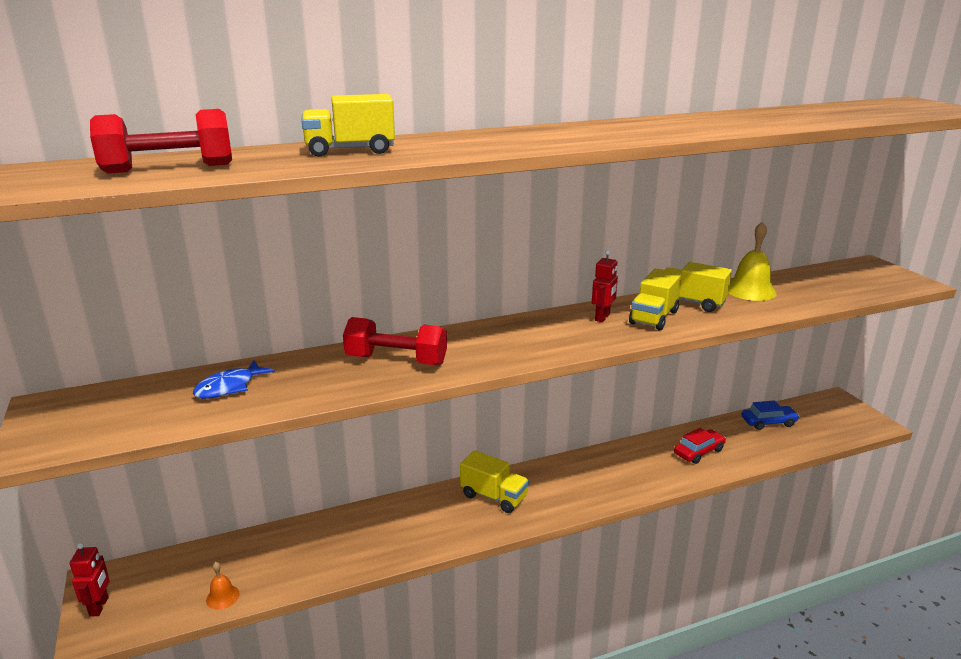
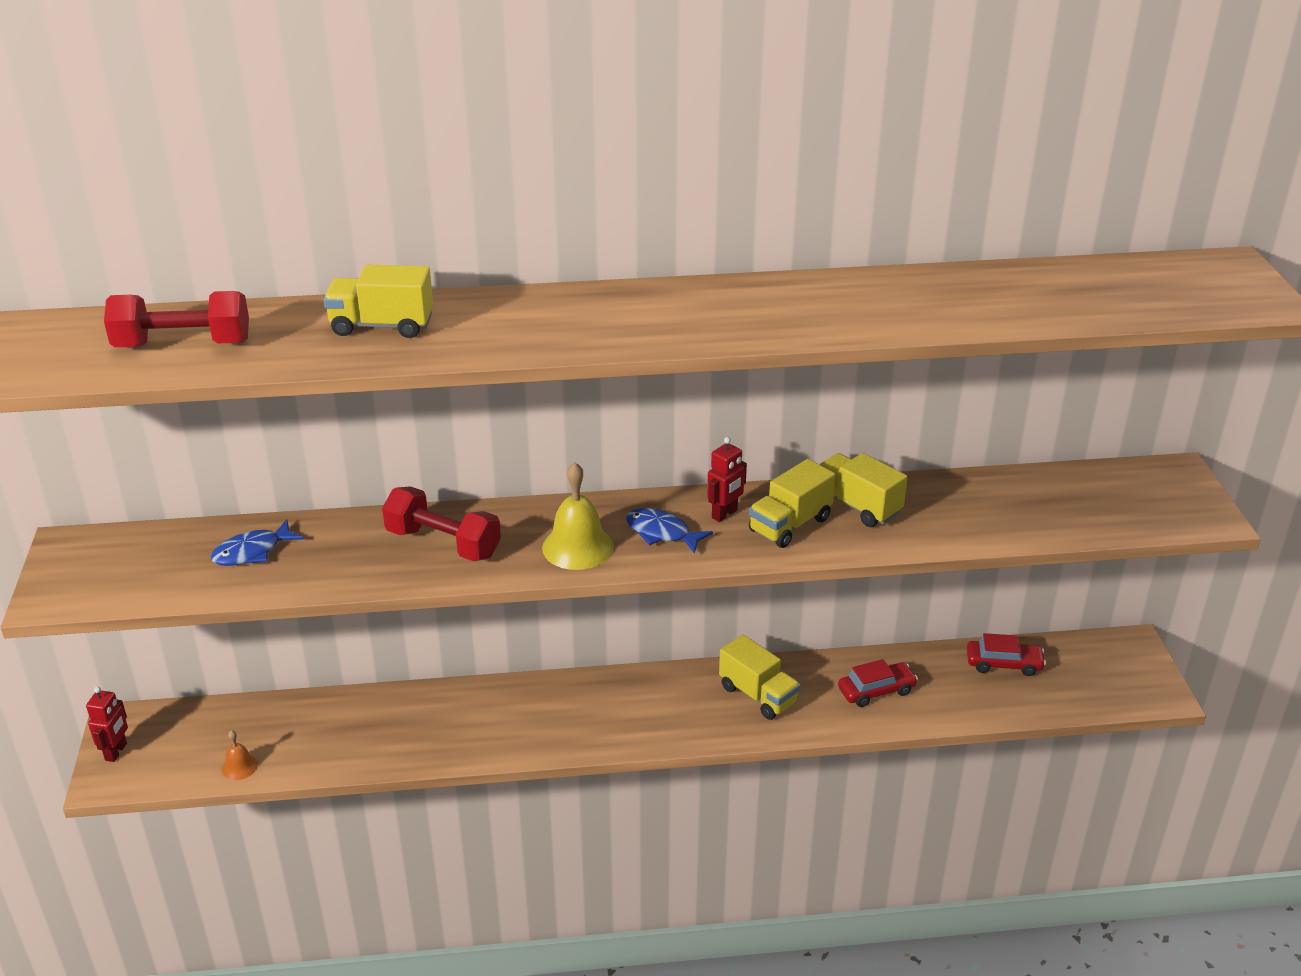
camera: 15 degrees right, 10 degrees up
yellow truck [460,450,529,513] -> yellow truck moved to [719,635,801,720]
yellow bell [728,221,777,301] -> yellow bell moved to [542,462,614,570]
blue car [741,400,799,430] -> red car [967,633,1046,676]
none -> blue fish [626,508,713,554]

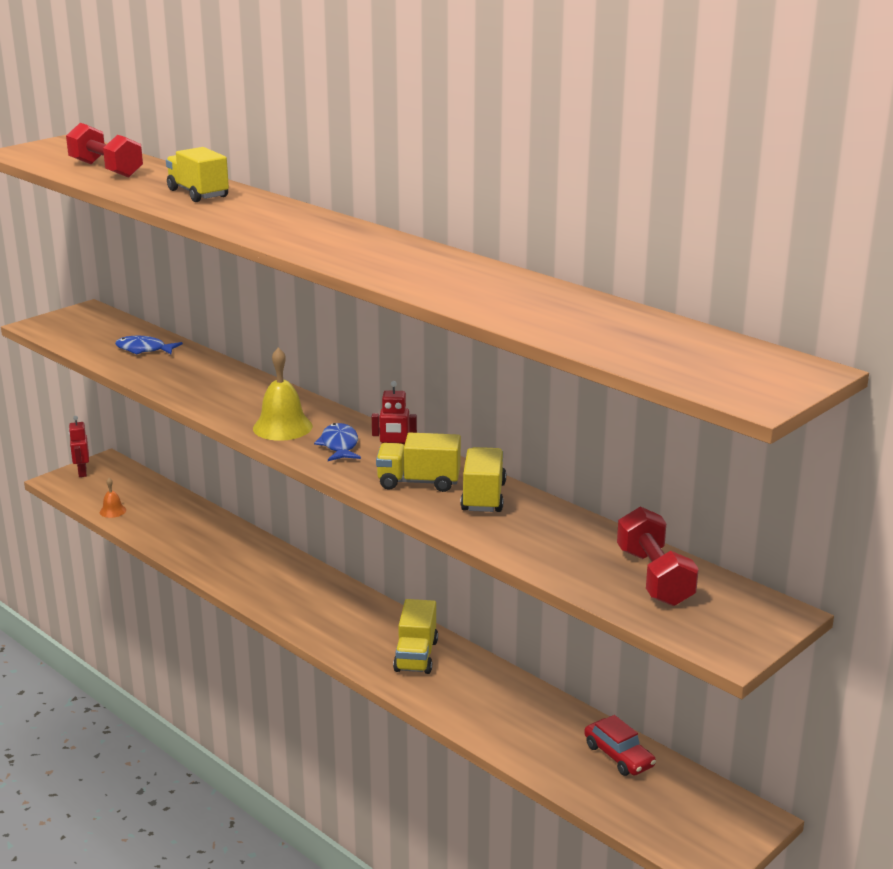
camera: 50 degrees right, 10 degrees down
red robot [86,687,128,762] -> red robot turned 105 degrees clockwise [69,416,89,477]
red dumbbell [382,486,501,561] -> red dumbbell moved to [617,506,699,606]
red car [838,659,918,707] -> none

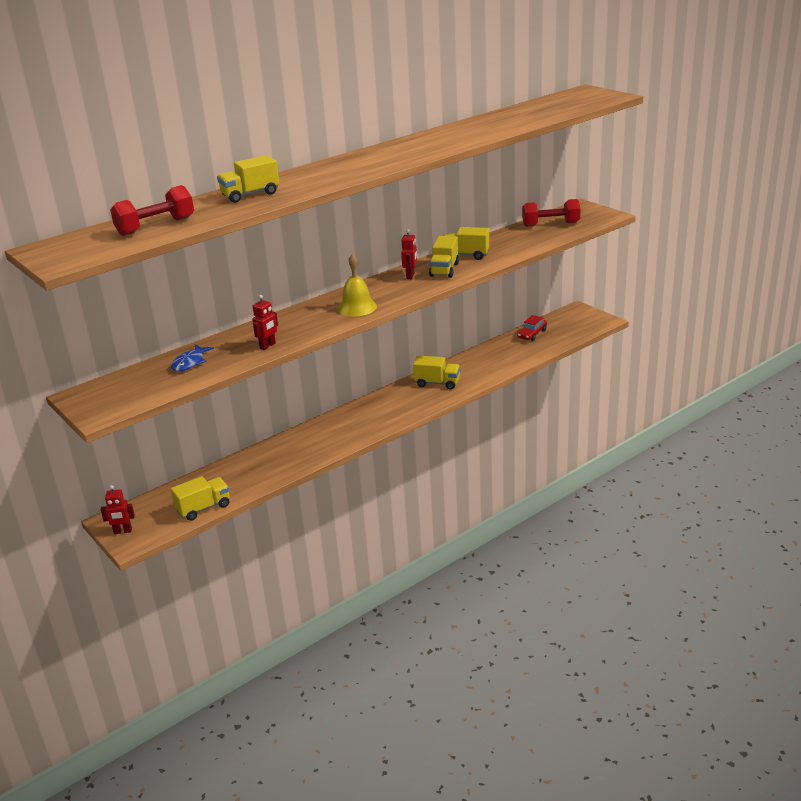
camera: 80 degrees left, 5 degrees up
orange bell [100,478,126,518] -> yellow truck [171,476,230,521]
blue fish [314,423,361,461] -> none
red car [584,715,656,776] -> red car turned 150 degrees clockwise [517,315,547,341]
none -> red robot [252,295,278,350]

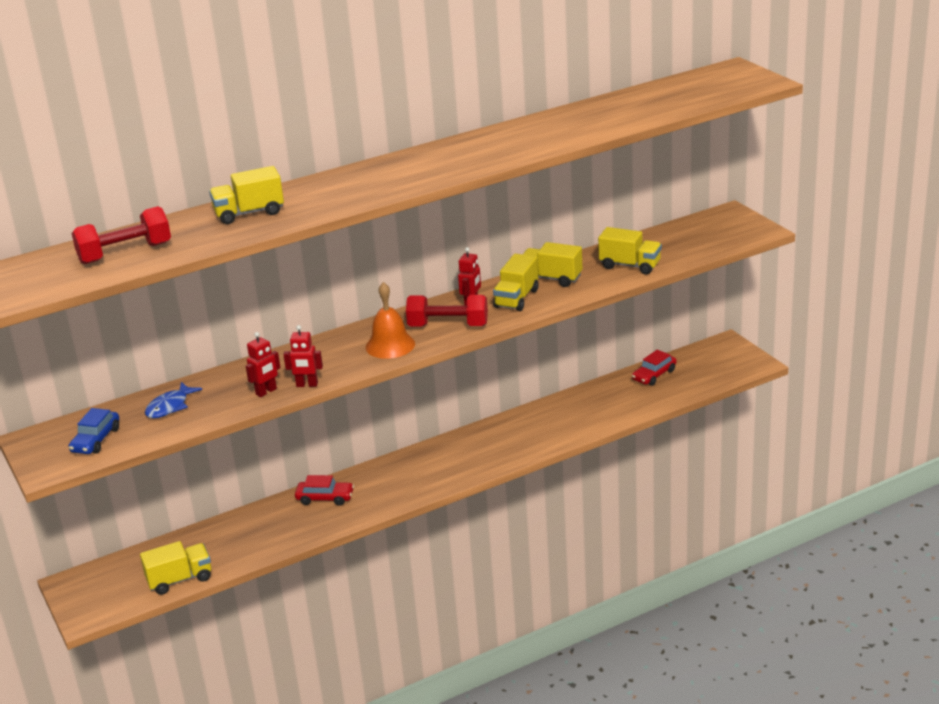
camera: 10 degrees right, 0 degrees up
red robot [101,485,135,534] -> red robot moved to [283,325,323,387]
yellow bell [337,254,377,316] -> orange bell [366,282,415,359]
yellow truck [413,355,460,389] -> yellow truck moved to [598,227,662,274]
red dumbbell [522,199,581,227] -> red dumbbell moved to [406,295,488,326]
none -> blue car [69,408,119,454]
none -> red car [295,475,354,506]

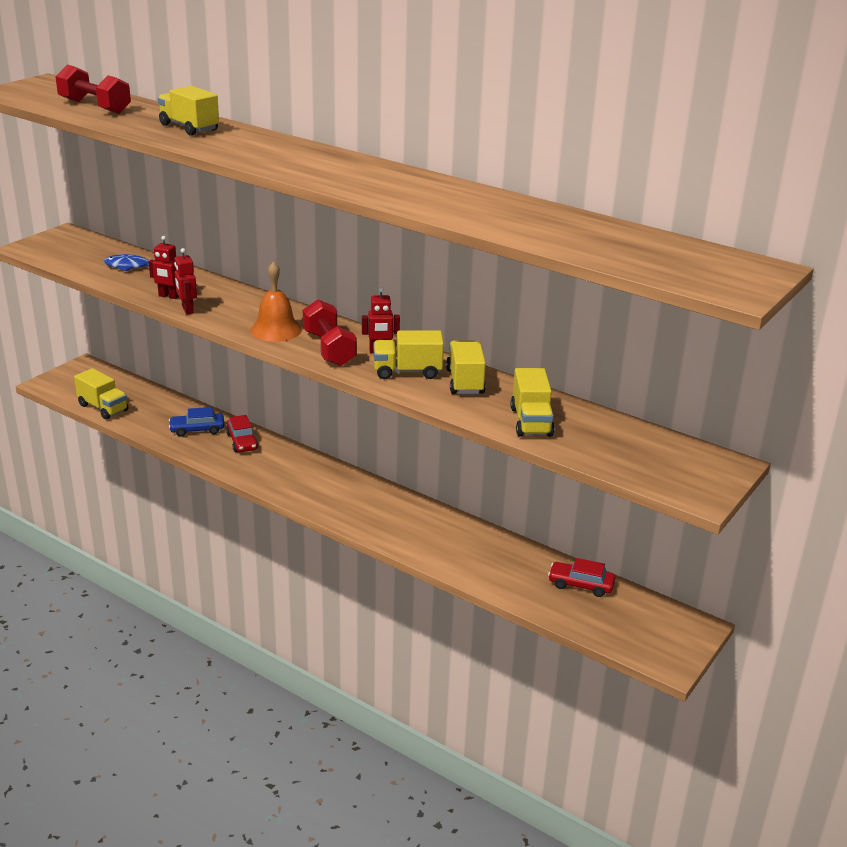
camera: 60 degrees right, 0 degrees up
blue car [69,408,119,454] -> blue car moved to [169,407,224,437]

